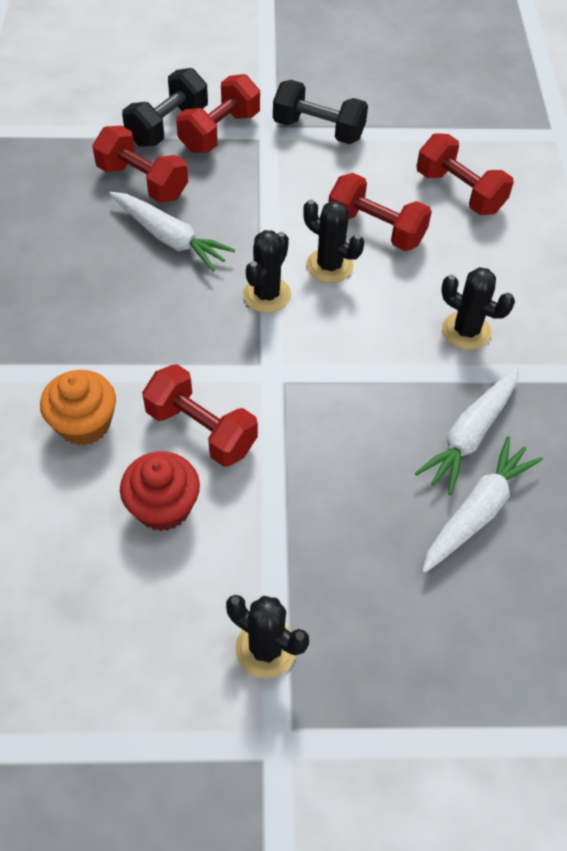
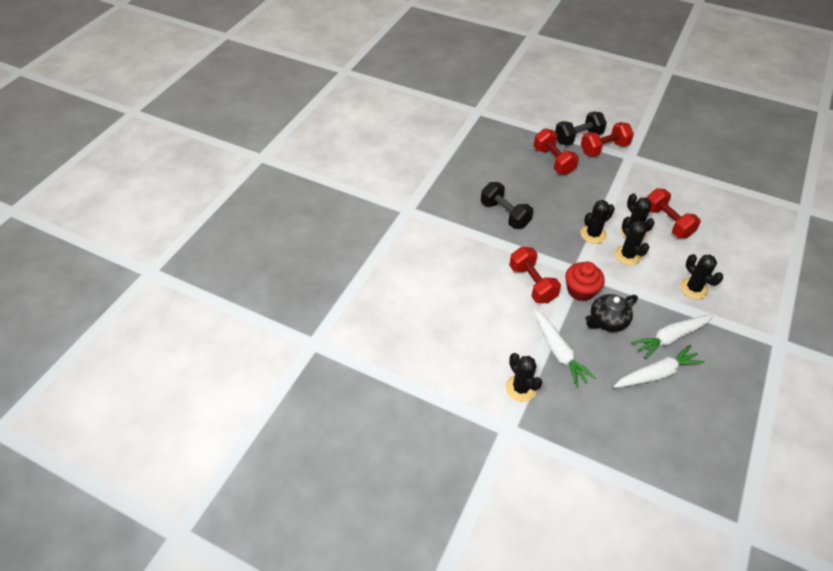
camera: 30 degrees right, 5 degrees down
orange cupcake [40,370,116,446] -> none
white carrot [109,192,235,272] -> white carrot moved to [533,309,596,388]
red cupcake [120,451,200,531] -> red cupcake moved to [565,262,605,301]
black dumbbell [273,80,368,144] -> black dumbbell moved to [481,182,533,229]
red dumbbell [417,133,514,215] -> none
none -> black teapot [585,294,638,332]
none -> black cactus [615,217,649,265]

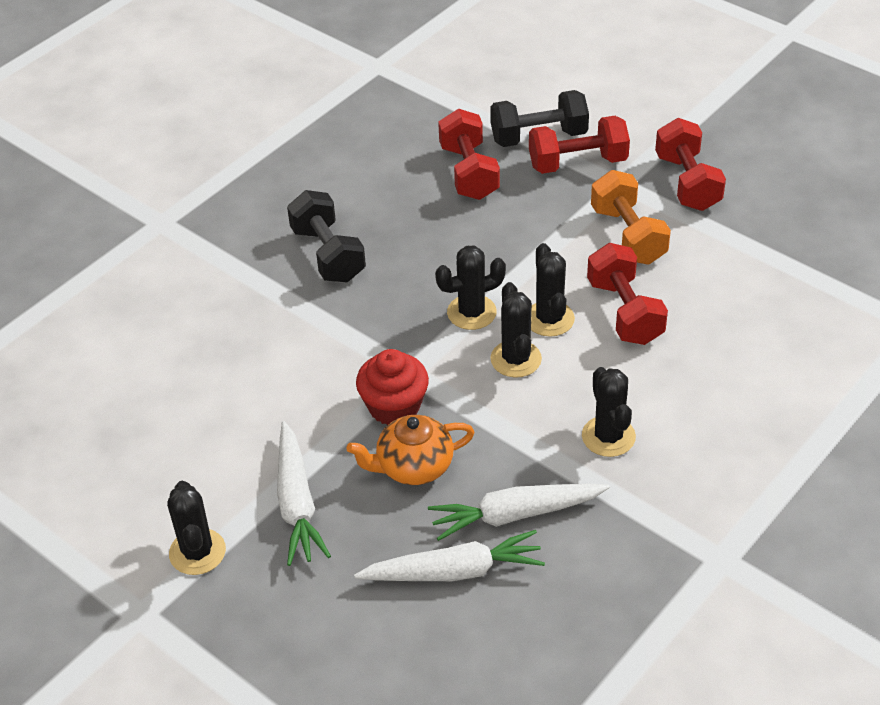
camera: 15 degrees right, 5 degrees down
red dumbbell [509,247,561,303] -> red dumbbell moved to [655,118,726,211]
black teapot [585,294,638,332] -> orange teapot [347,415,475,485]
none -> orange dumbbell [591,170,671,265]

